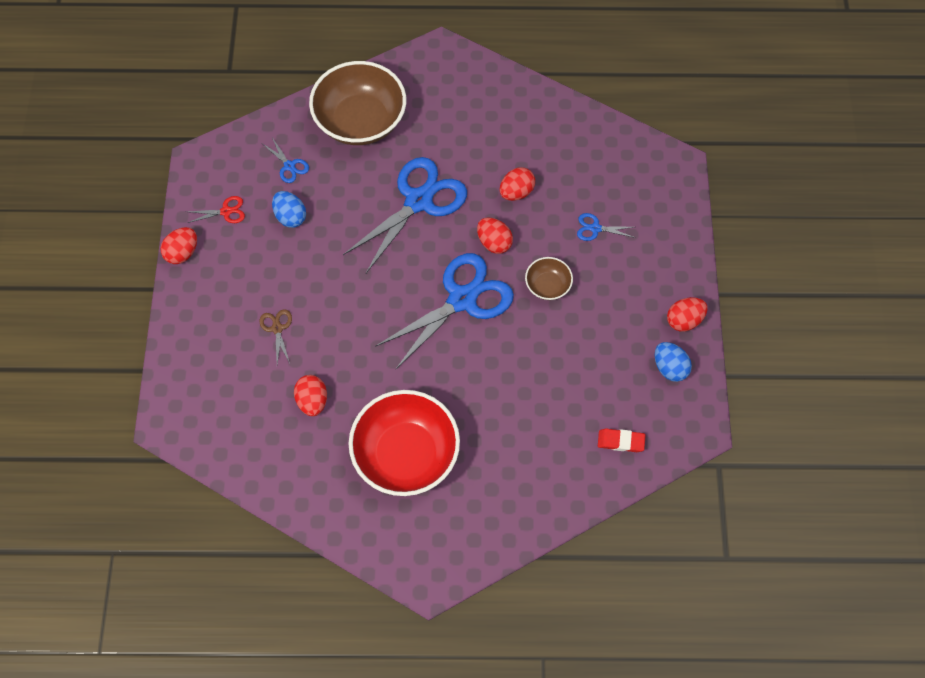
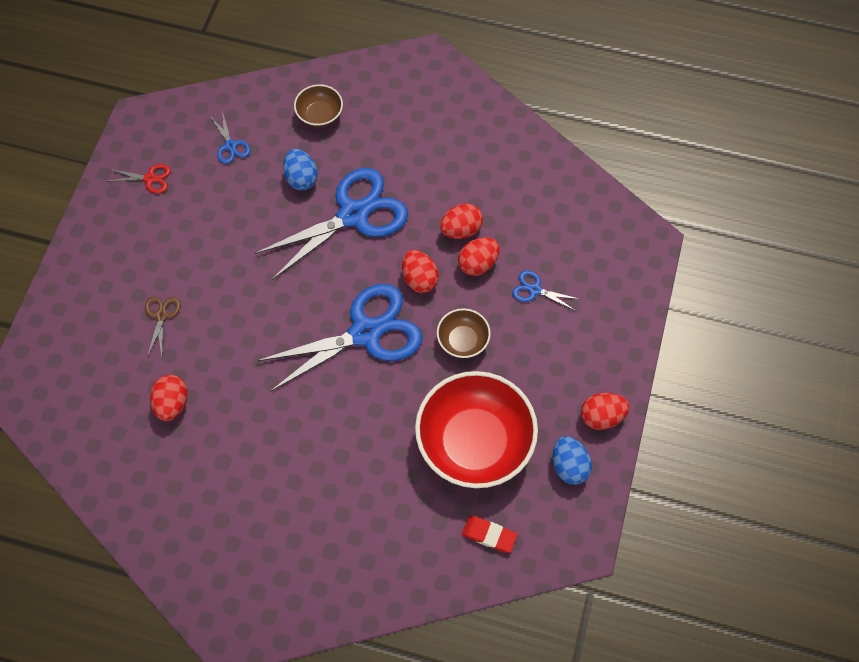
camera: 15 degrees right, 0 degrees up
red egg [160,227,197,264] -> red egg moved to [458,237,500,276]
blue egg [272,191,306,228] -> blue egg moved to [283,149,318,190]
brown bowl [309,61,406,145] -> brown bowl [294,84,343,127], size x0.47
red bowl [349,390,460,496] -> red bowl moved to [415,371,538,488]

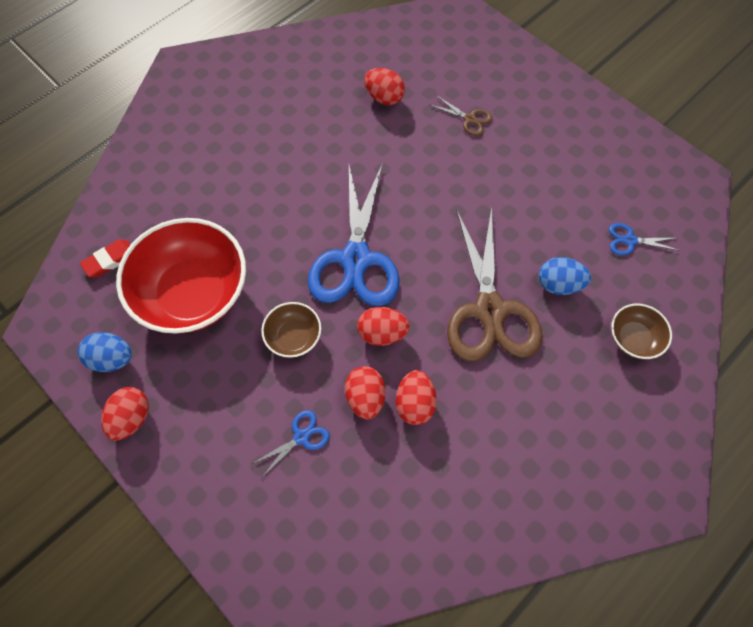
camera: 120 degrees right, 0 degrees up
red scissors [106,164,171,194] -> none
blue scissors [254,168,408,280] -> brown scissors [447,206,543,362]

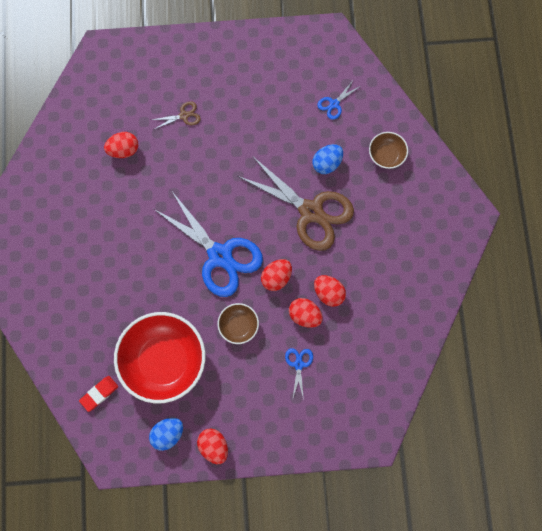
camera: 50 degrees left, 10 degrees up
red eraser [80,239,131,277] -> red eraser turned 45 degrees clockwise [79,376,118,412]

